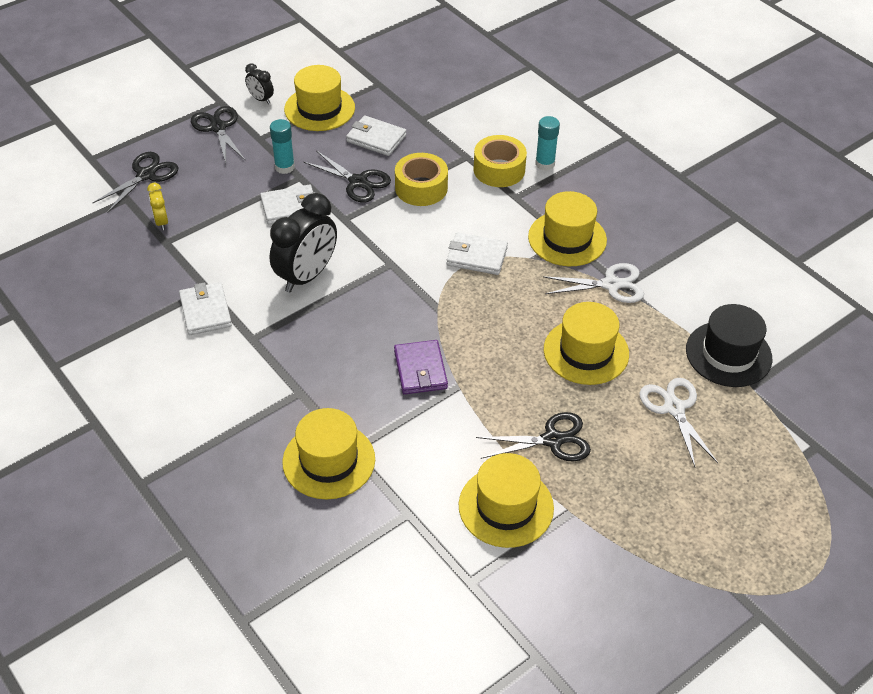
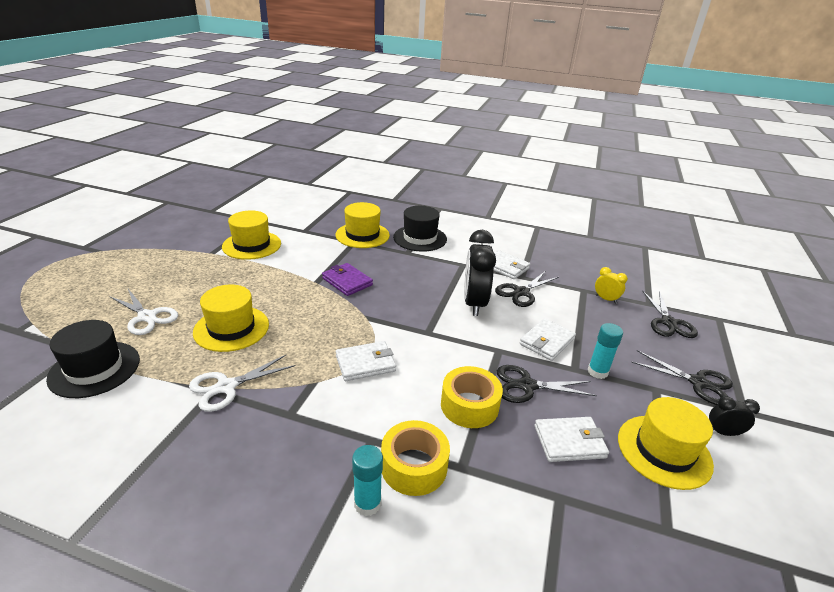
camera: 145 degrees right, 15 degrees down
black scissors [476,412,591,462] -> black scissors moved to [495,272,559,307]
yellow hat [528,191,607,266] -> none
none -> black hat [393,206,447,252]

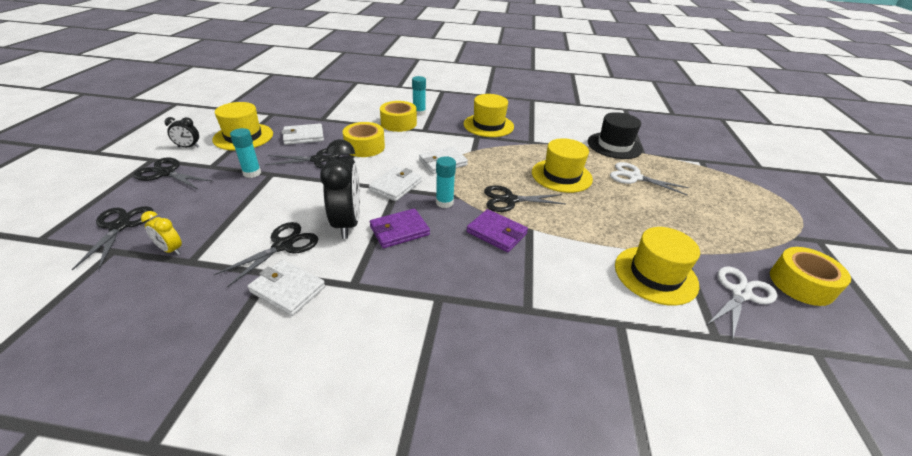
camera: 170 degrees right, 5 degrees up
white scissors [189,355,295,412] -> white scissors moved to [707,266,777,340]
yellow hat [336,202,390,248] -> yellow hat moved to [464,94,514,137]
black hat [393,206,447,252] -> none
white wallet [520,318,576,361] -> white wallet moved to [369,166,422,201]
none -> purple wallet [370,208,430,248]
none -> turquoise glue stick [436,156,456,208]
none -> black scissors [484,185,566,212]
none -> yellow tape [770,247,851,306]

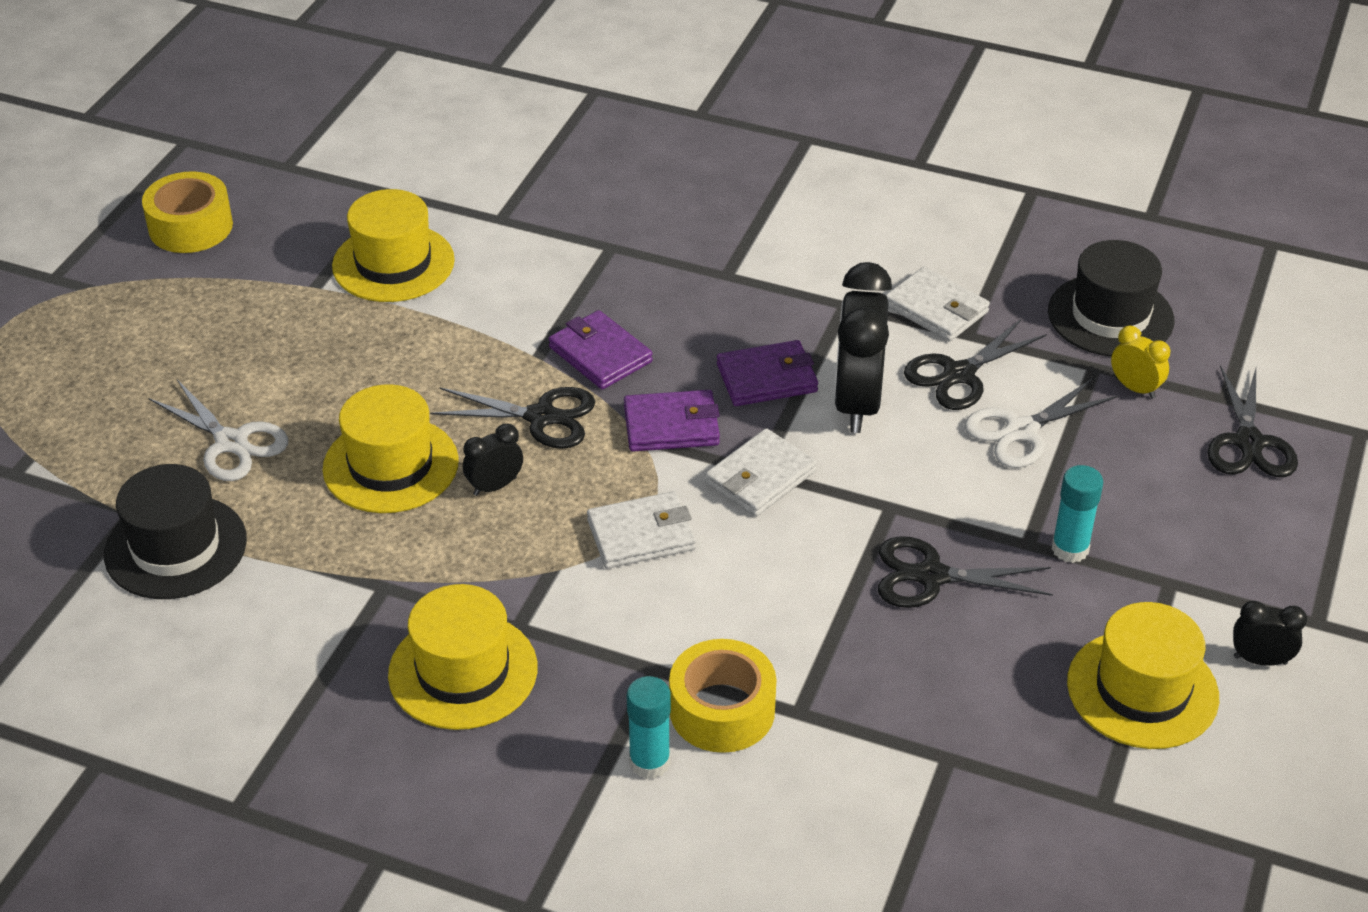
camera: 165 degrees left, 5 degrees up
black scissors [133,157,214,189] -> none
white wallet [282,123,324,145] -> none
yellow tape [343,122,385,157] -> none
turquoise glue stick [436,156,456,208] -> purple wallet [624,390,720,452]
white scissors [707,266,777,340] -> white scissors moved to [964,378,1118,468]
none -> black clock [463,424,523,496]
none -> black hat [1048,240,1174,357]

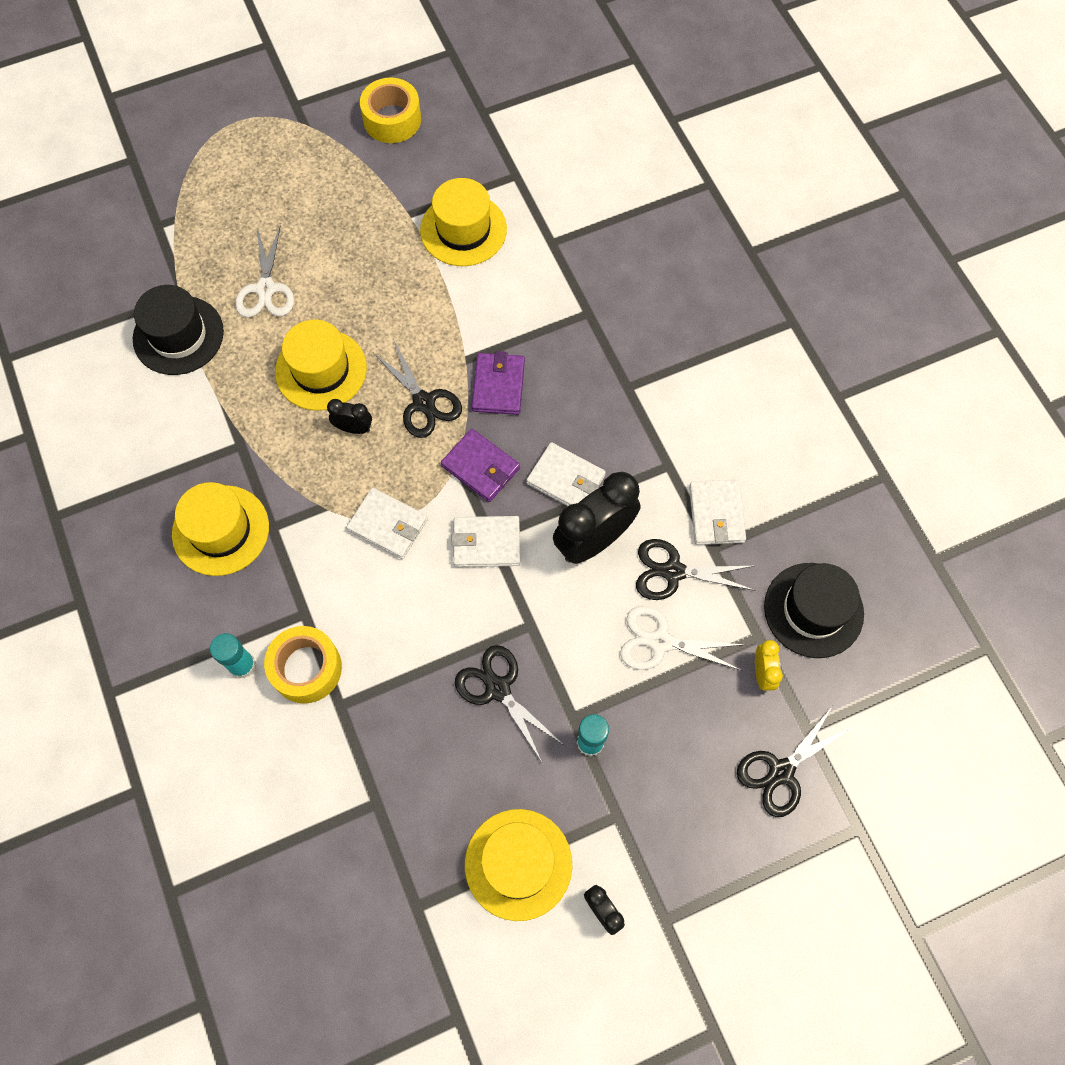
camera: 45 degrees right, 25 degrees up
purple wallet [717,340,818,406] -> white wallet [526,442,606,506]

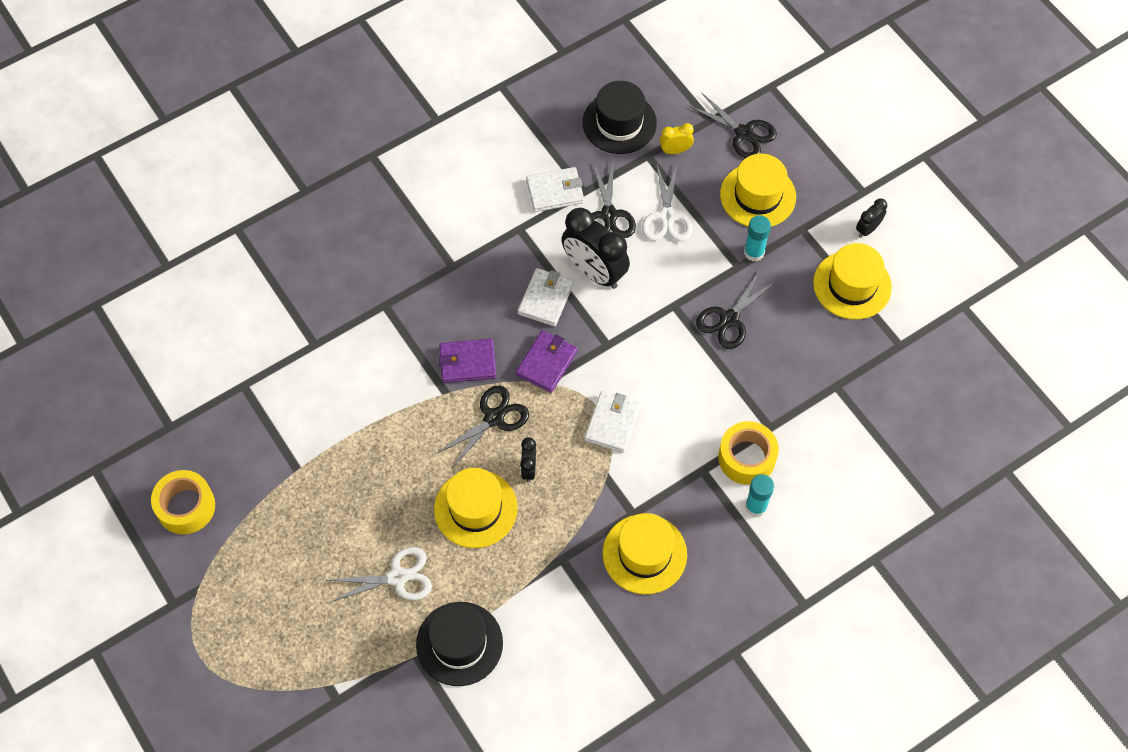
camera: 100 degrees left, 5 degrees down
yellow hat [420,178,507,266] -> yellow hat moved to [720,154,796,227]
white wallet [451,516,520,567] -> none

